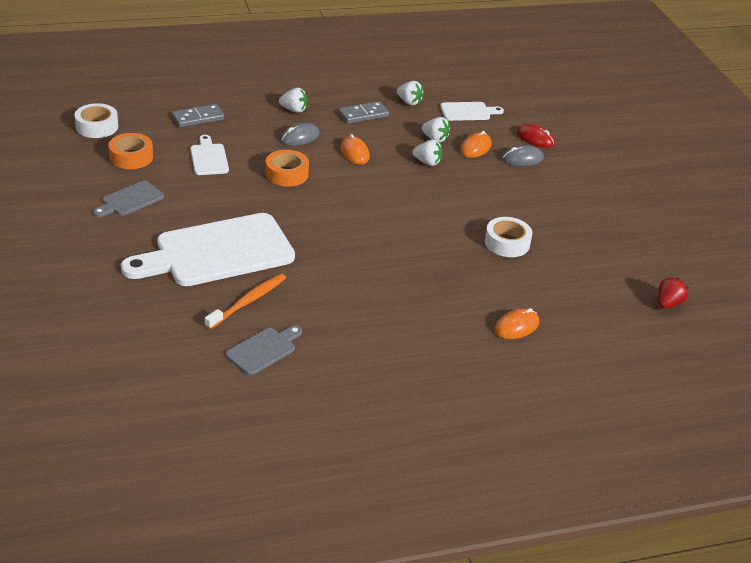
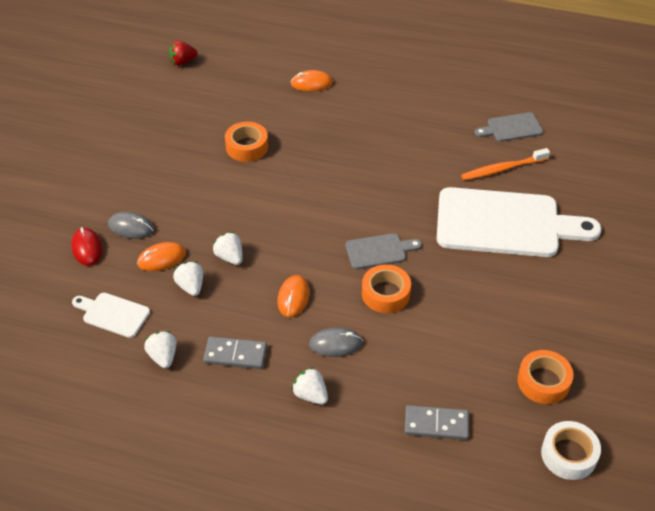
camera: 145 degrees left, 10 degrees up
grey cutting board [93,181,164,217] -> grey cutting board moved to [346,233,422,269]
white cutting board [190,135,229,175] -> none
white tape [485,217,532,257] -> orange tape [225,122,268,162]

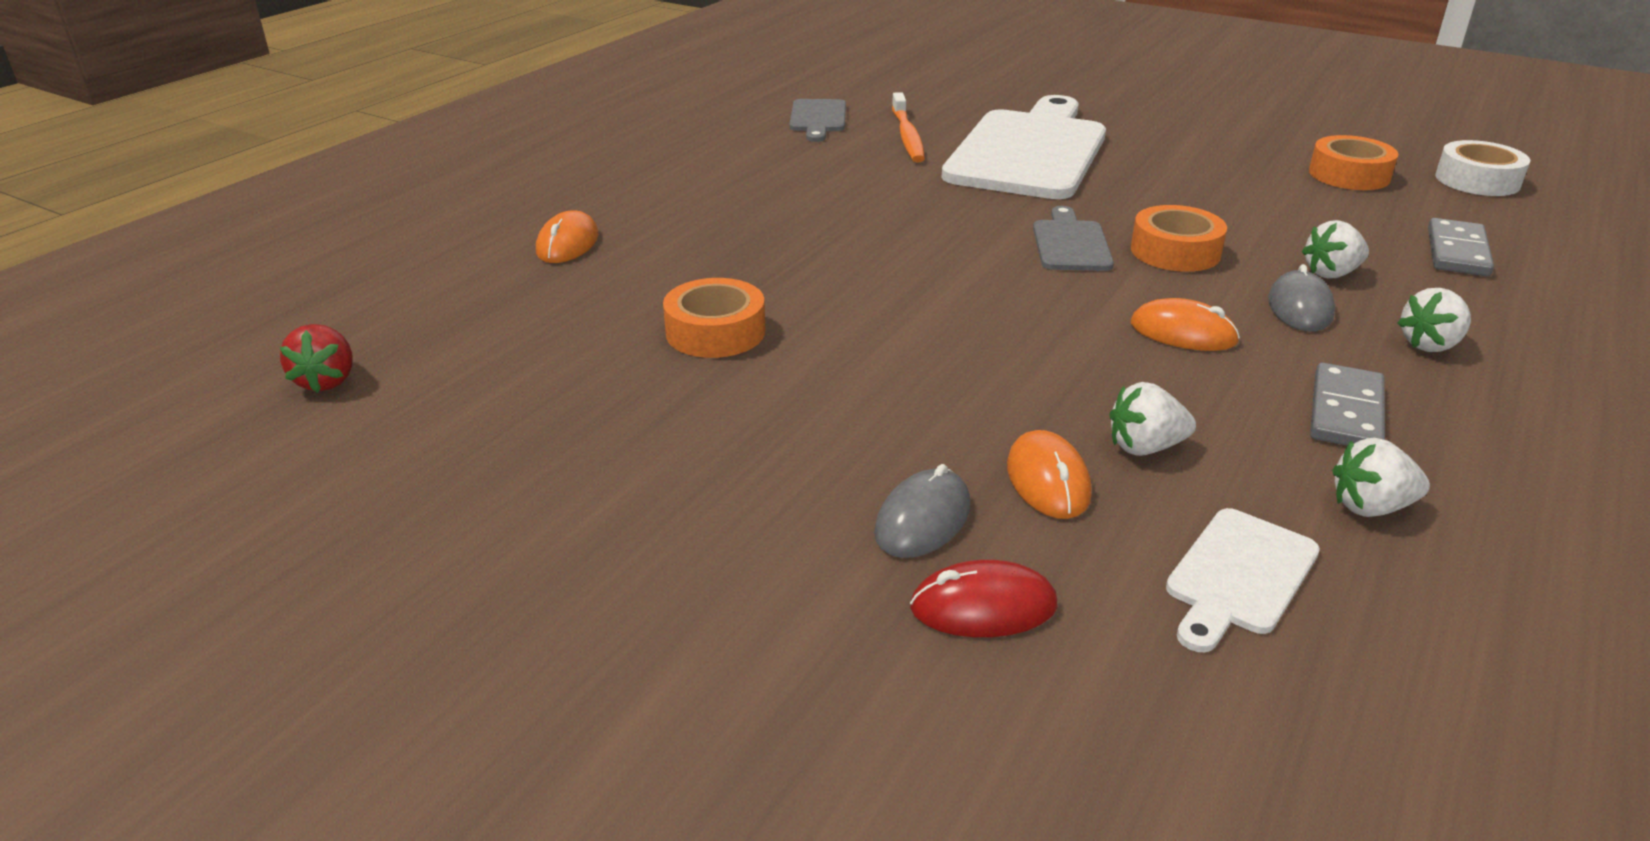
camera: 75 degrees left, 15 degrees down
white strawberry [213,232,243,265] -> white strawberry moved to [1302,220,1369,279]

